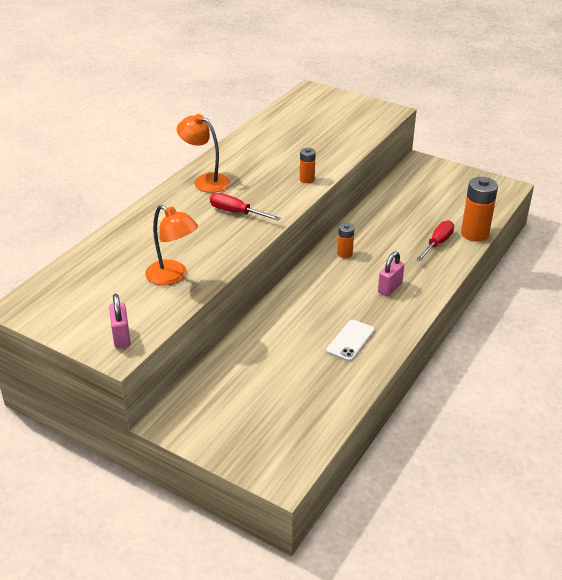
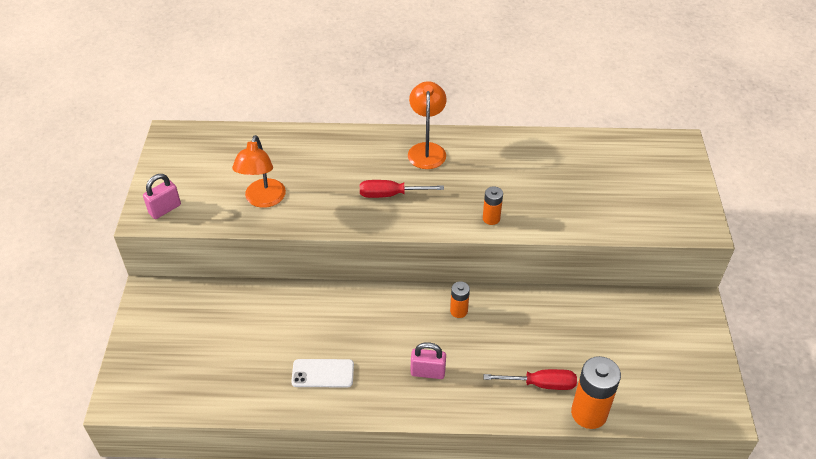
camera: 60 degrees right, 10 degrees up
red screwdriver [210,193,281,221] -> red screwdriver turned 90 degrees counterclockwise [360,180,444,198]

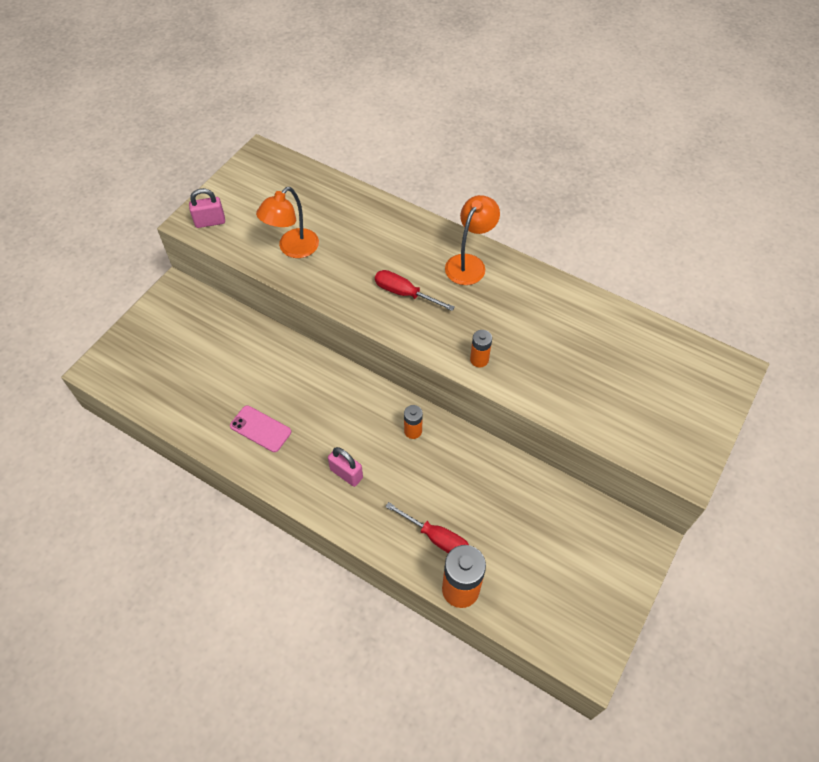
camera: 30 degrees right, 10 degrees up
white phone [291,359,354,387] -> pink phone [230,406,291,452]

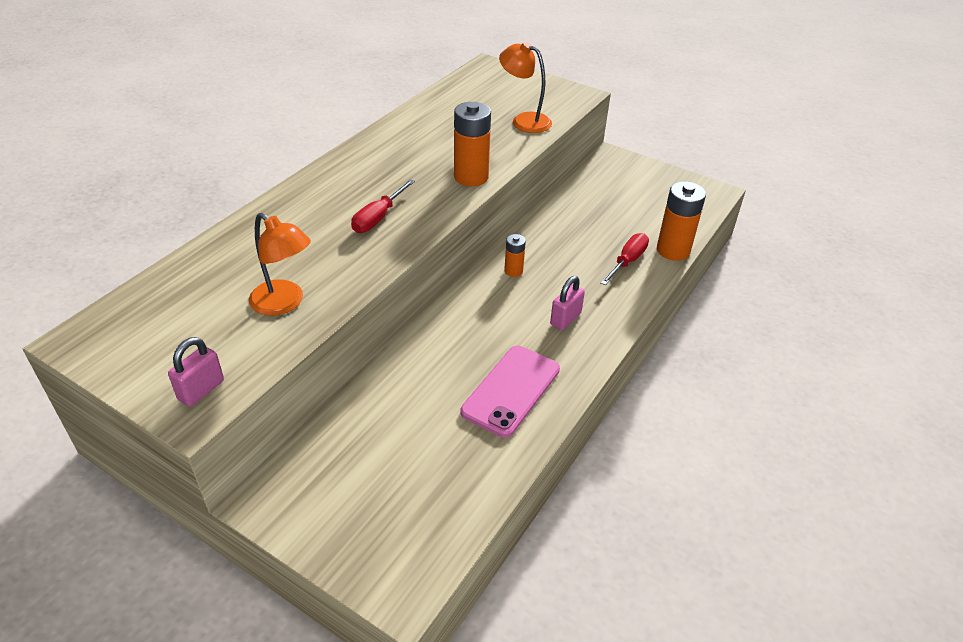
camera: 90 degrees left, 15 degrees down
pink padlock [189,188,225,228] -> pink padlock turned 45 degrees clockwise [168,337,224,407]
pink phone [230,406,291,452] -> pink phone [461,346,560,438], size x1.56
orange lamp [445,195,500,285] -> orange lamp moved to [499,41,552,133]
orange battery [470,330,492,368] -> orange battery [454,102,491,186], size x1.86

